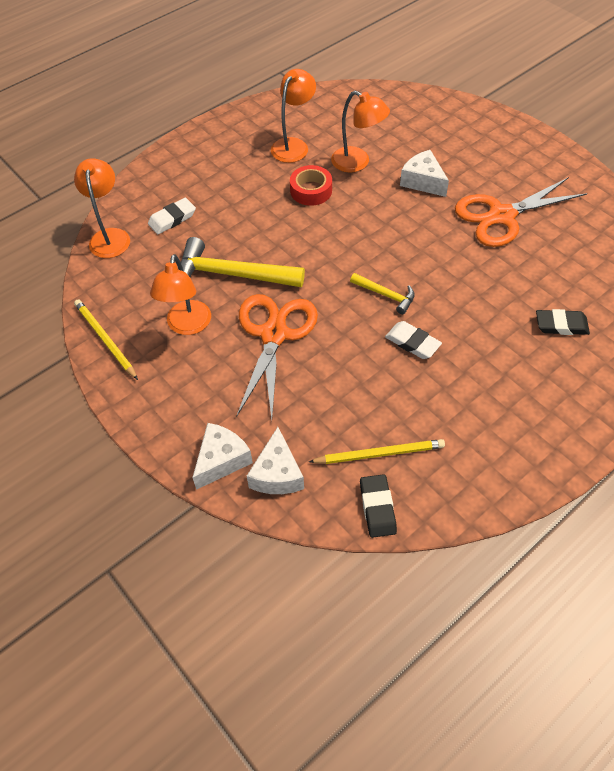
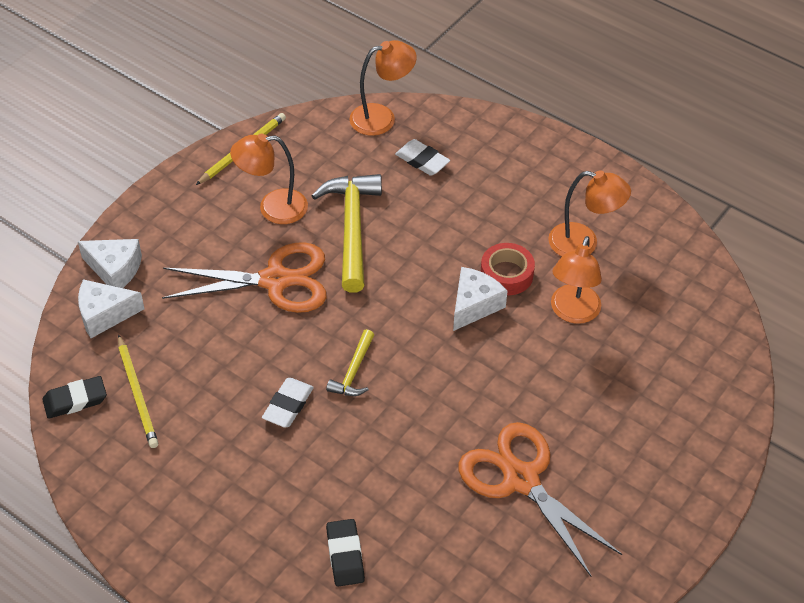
camera: 75 degrees right, 5 degrees down
white cheese [400,150,449,197] -> white cheese moved to [453,267,507,331]

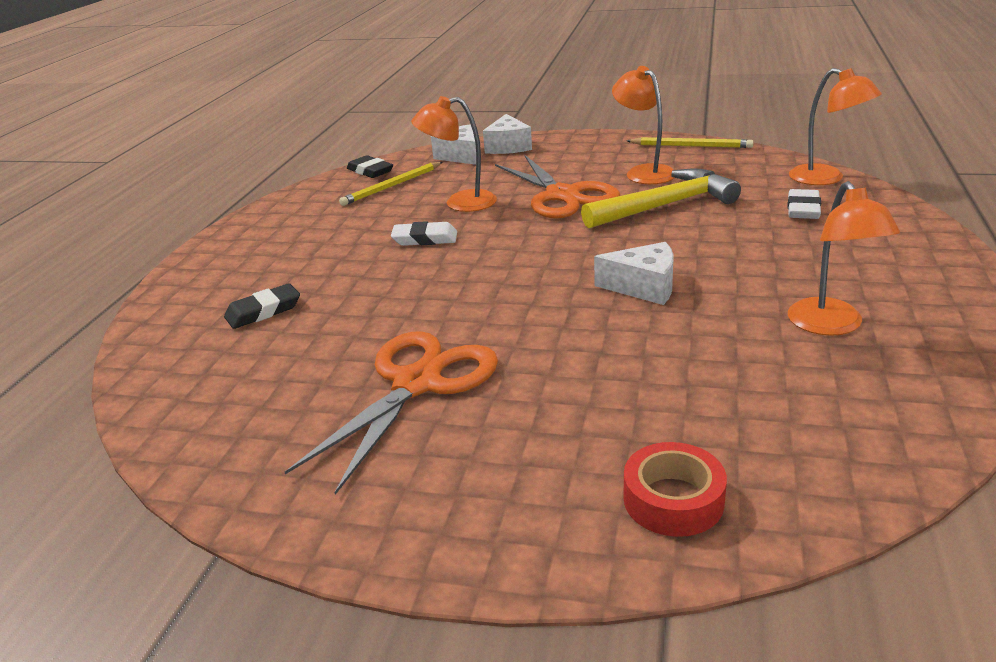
camera: 70 degrees right, 20 degrees down
yellow hammer [326,329,374,396] -> none
red tape [481,243,535,295] -> red tape moved to [624,442,727,537]
orange lamp [551,236,602,324] -> orange lamp moved to [411,96,497,212]

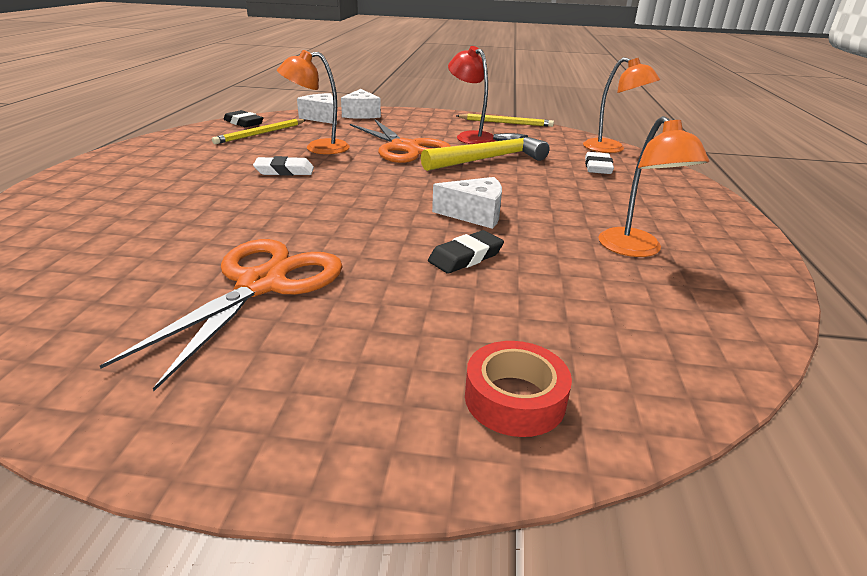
camera: 10 degrees left, 0 degrees up
black eraser [224,283,300,329] -> black eraser moved to [428,230,504,274]
orange lamp [612,66,674,184] -> red lamp [448,46,496,144]

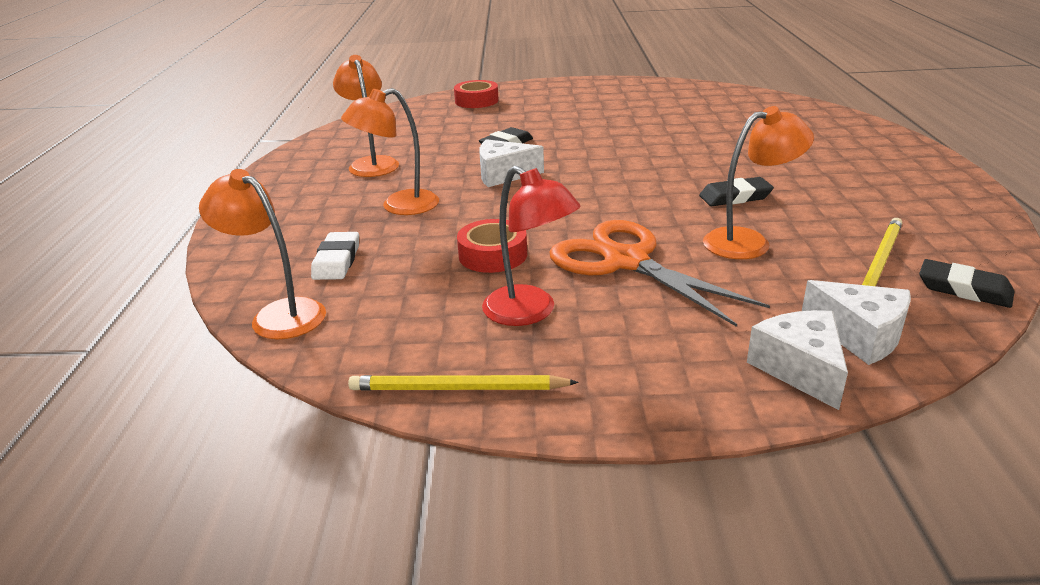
camera: 175 degrees right, 0 degrees up
orange scissors [100,239,343,391] -> none
white eraser [253,156,314,176] -> black eraser [699,177,774,206]
yellow hammer [421,133,550,171] -> red tape [457,219,527,273]
none -> orange lamp [341,88,439,215]

